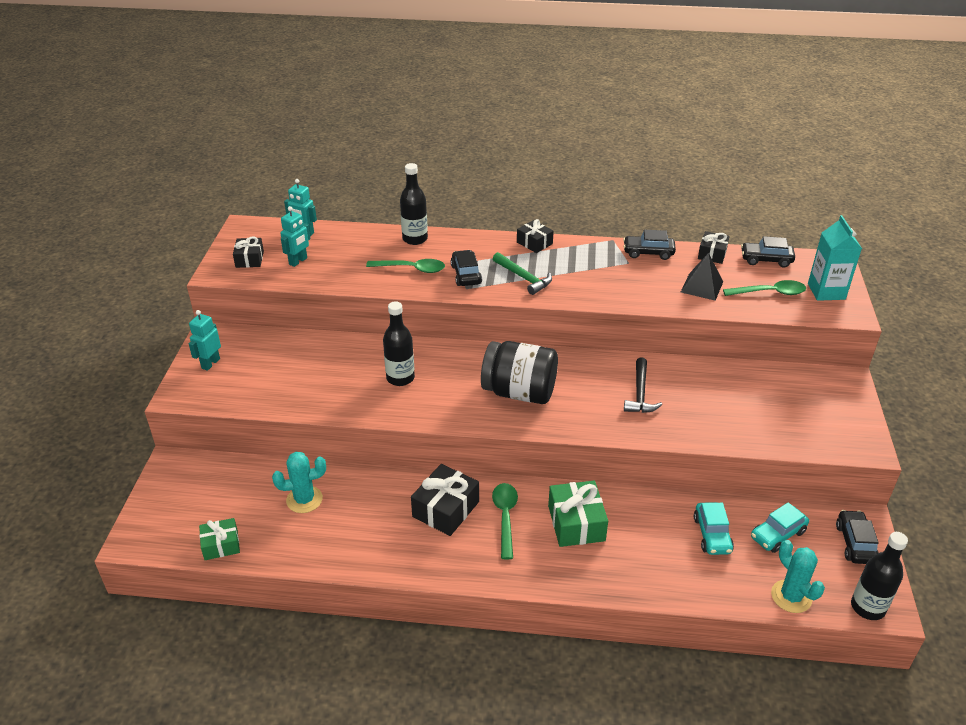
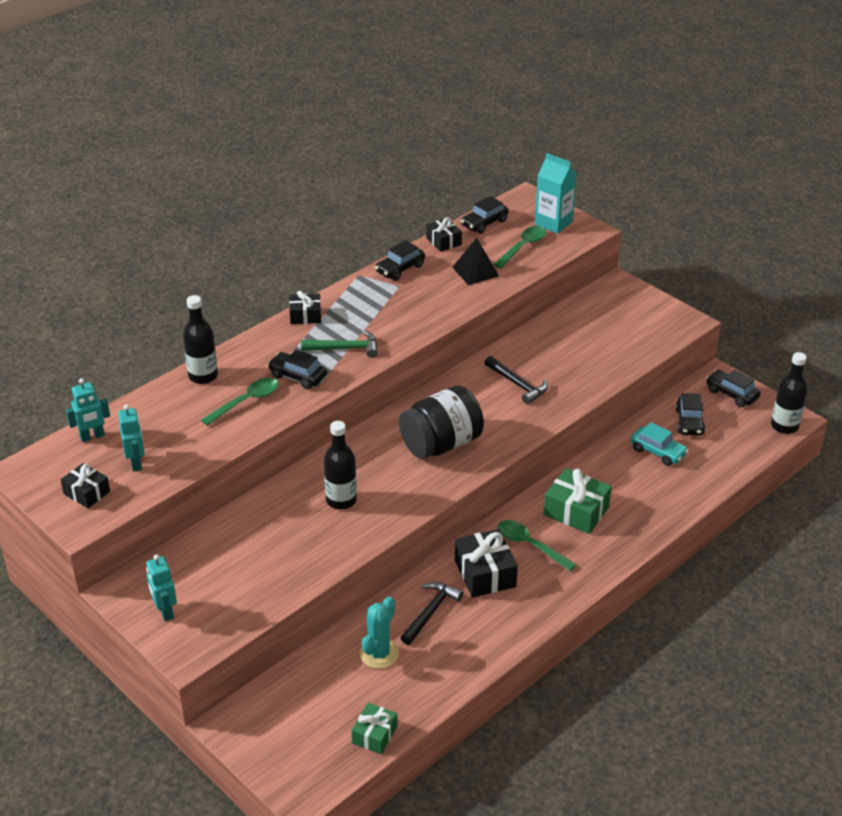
camera: 50 degrees left, 0 degrees up
turquoise car [751,502,809,553] -> black car [676,393,705,436]
turquoise cactus [771,540,825,613] -> none
none -> black hammer [400,582,463,645]

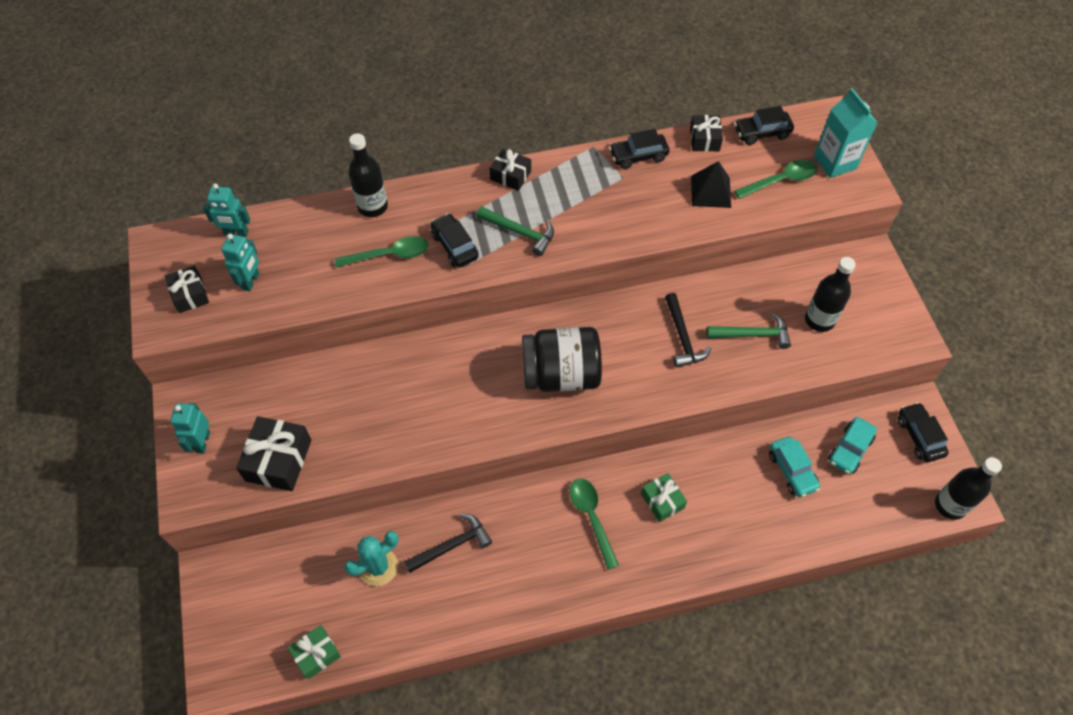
camera: 30 degrees right, 20 degrees up
black bottle [324,421,357,509] -> black bottle moved to [805,257,856,332]
black gift [455,529,518,598] -> black gift moved to [236,416,312,491]
green gift [544,468,612,534] -> green gift [641,473,687,522], size x0.63
black car [676,393,705,436] -> turquoise car [828,417,877,475]
none -> green hammer [706,312,791,349]

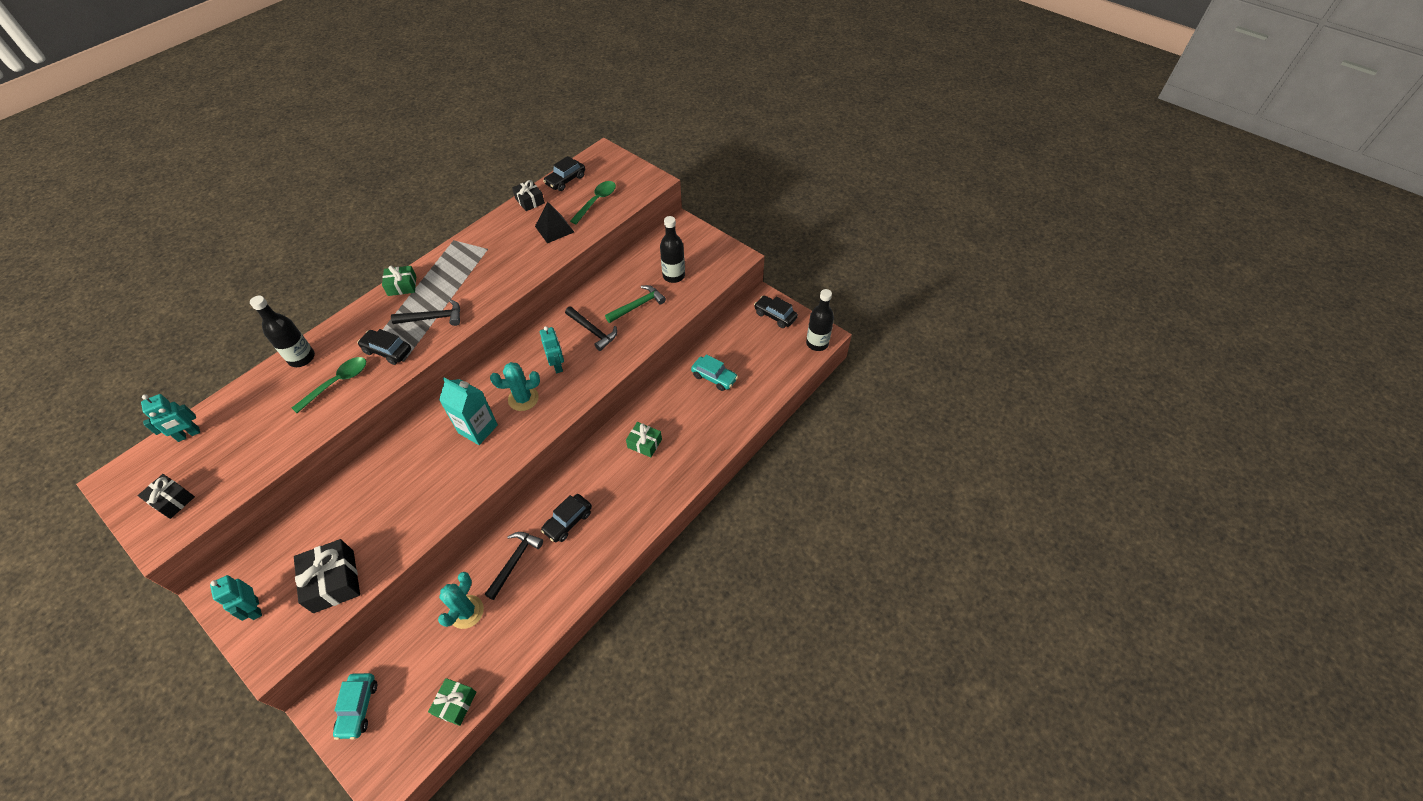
camera: 35 degrees left, 5 degrees down
turquoise robot [221,234,259,291] -> turquoise robot moved to [540,326,564,373]
green hammer [476,206,554,256] -> black hammer [391,299,460,326]
black gift [490,148,531,191] -> green gift [382,266,416,296]
black jar [522,327,602,392] -> turquoise cactus [490,362,540,411]
green spoon [569,478,619,570] -> none
black car [609,129,669,169] -> black car moved to [541,494,592,542]
turquoise carton [814,88,878,178] -> turquoise carton moved to [439,377,498,445]
turquoise car [828,417,877,475] -> turquoise car moved to [333,673,377,740]

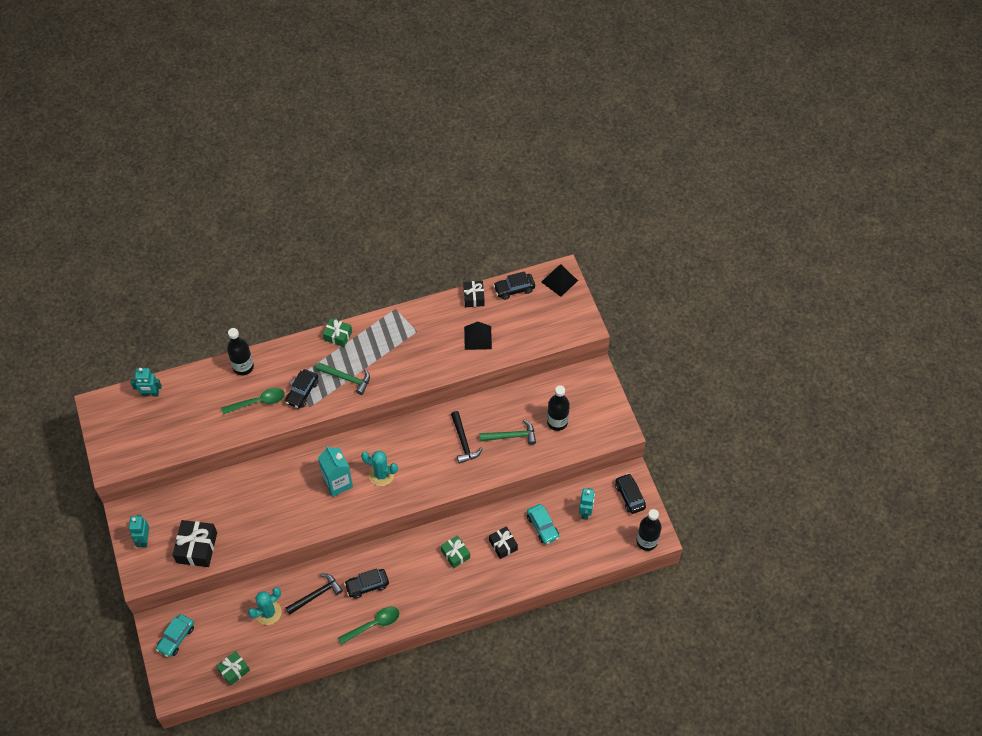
camera: 30 degrees right, 5 degrees up
black gift [138,474,195,519] -> black gift moved to [489,526,518,559]
black car [357,329,411,365] -> black car turned 120 degrees counterclockwise [285,369,319,409]
black hammer [391,299,460,326] -> green hammer [316,362,370,395]
turquoise robot [540,326,564,373] -> turquoise robot moved to [579,488,595,520]
green spoon [570,181,616,224] -> green spoon moved to [338,607,399,645]
none -> black pyramid [542,264,578,297]

